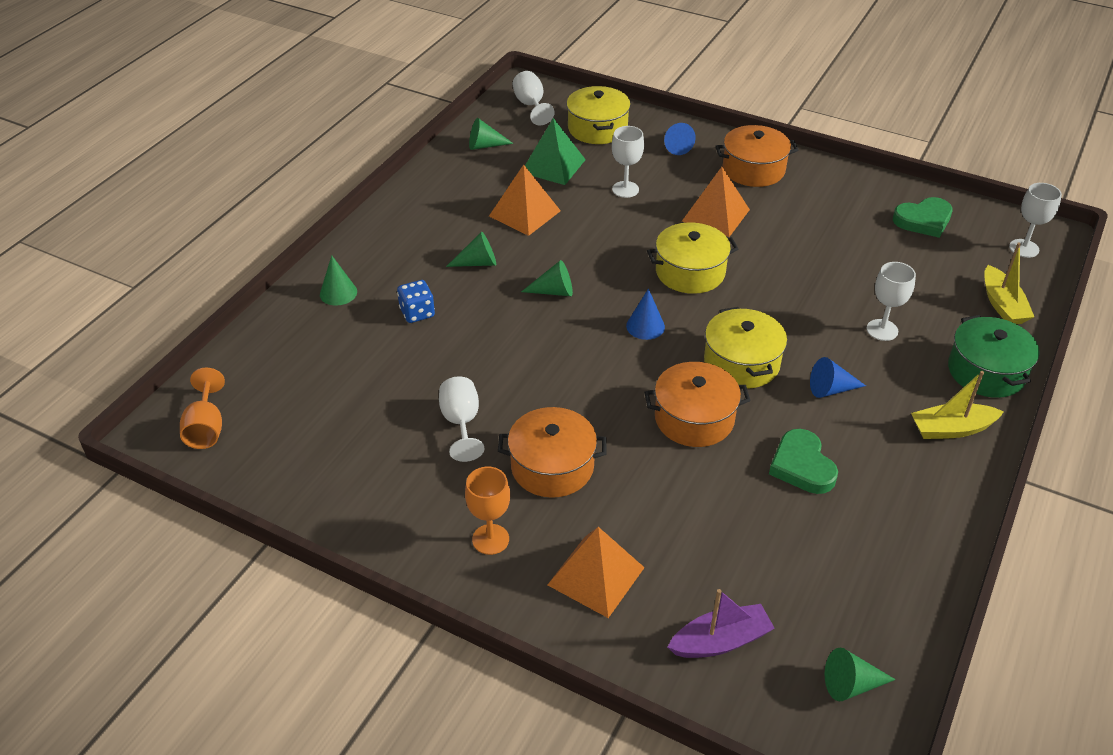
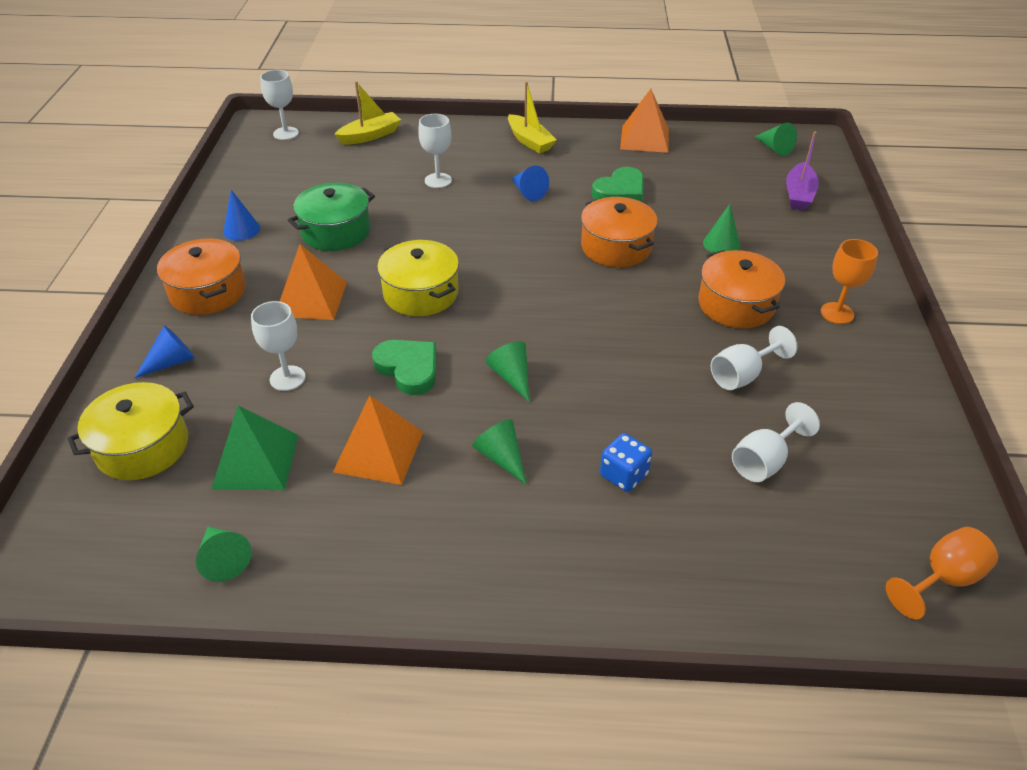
camera: 115 degrees left, 0 degrees up
green cone [320,255,357,306] -> green cone moved to [703,204,740,253]
white goblet [513,71,555,125] -> white goblet moved to [732,402,820,482]
orange pyramid [548,527,645,618] -> orange pyramid moved to [620,89,669,153]
blue cone [626,288,665,340] -> blue cone moved to [223,190,260,241]
purple boat [668,589,775,658] -> purple boat turned 120 degrees counterclockwise [786,131,819,210]
yellow pot [704,307,787,389] -> none
green heart [893,197,953,238] -> green heart moved to [372,340,437,395]
green pot [948,315,1040,398] -> green pot moved to [288,183,375,251]

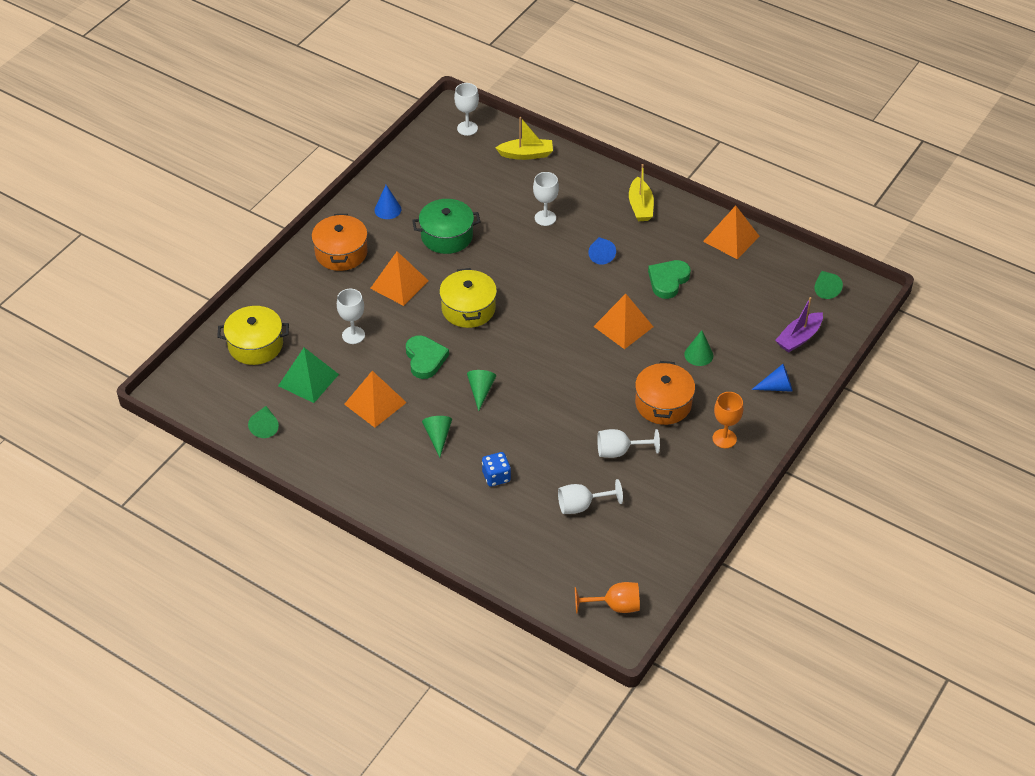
camera: 30 degrees right, 5 degrees up
blue cone [134,325,195,378] -> blue cone moved to [751,364,793,392]
orange pot [581,197,658,267] -> orange pyramid [593,294,653,349]
green heart [592,167,644,202] -> green heart turned 135 degrees clockwise [648,260,691,299]

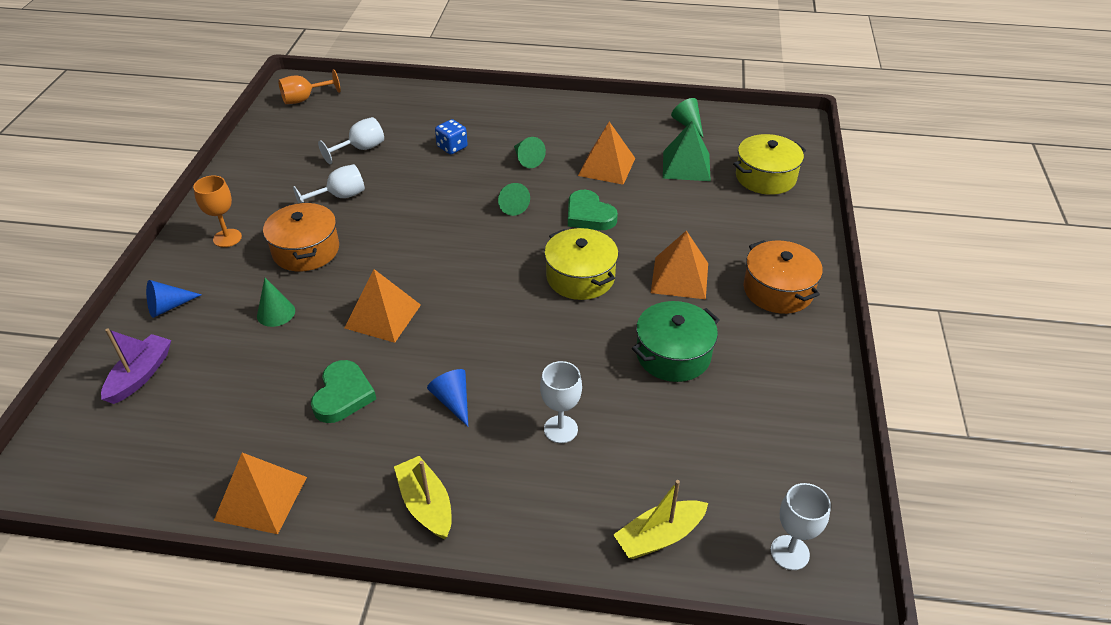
camera: 155 degrees right, 5 degrees down
white goblet [337,289,365,344] -> none
blue cone [375,185,401,219] -> none
green cone [815,271,843,299] -> none

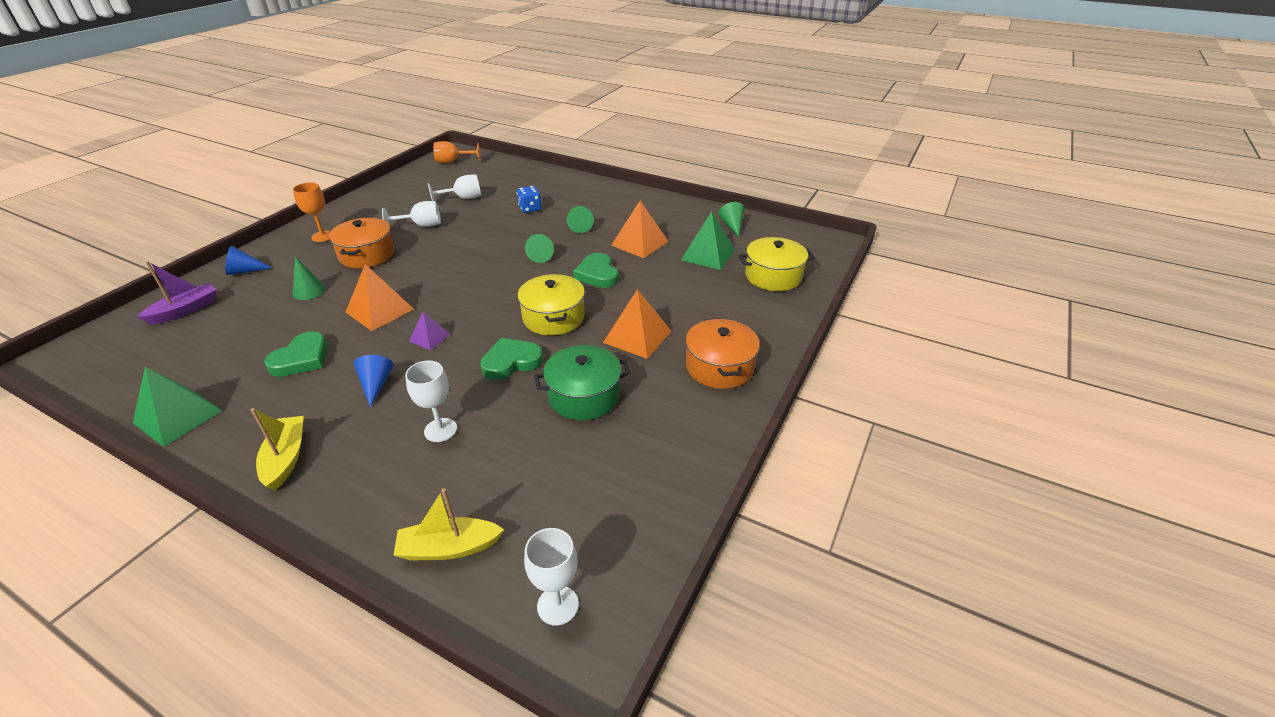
camera: 20 degrees right, 5 degrees down
orange pyramid [214,453,307,534] -> green pyramid [133,367,222,447]
none -> purple pyramid [409,312,451,350]
none -> green heart [480,338,543,380]

